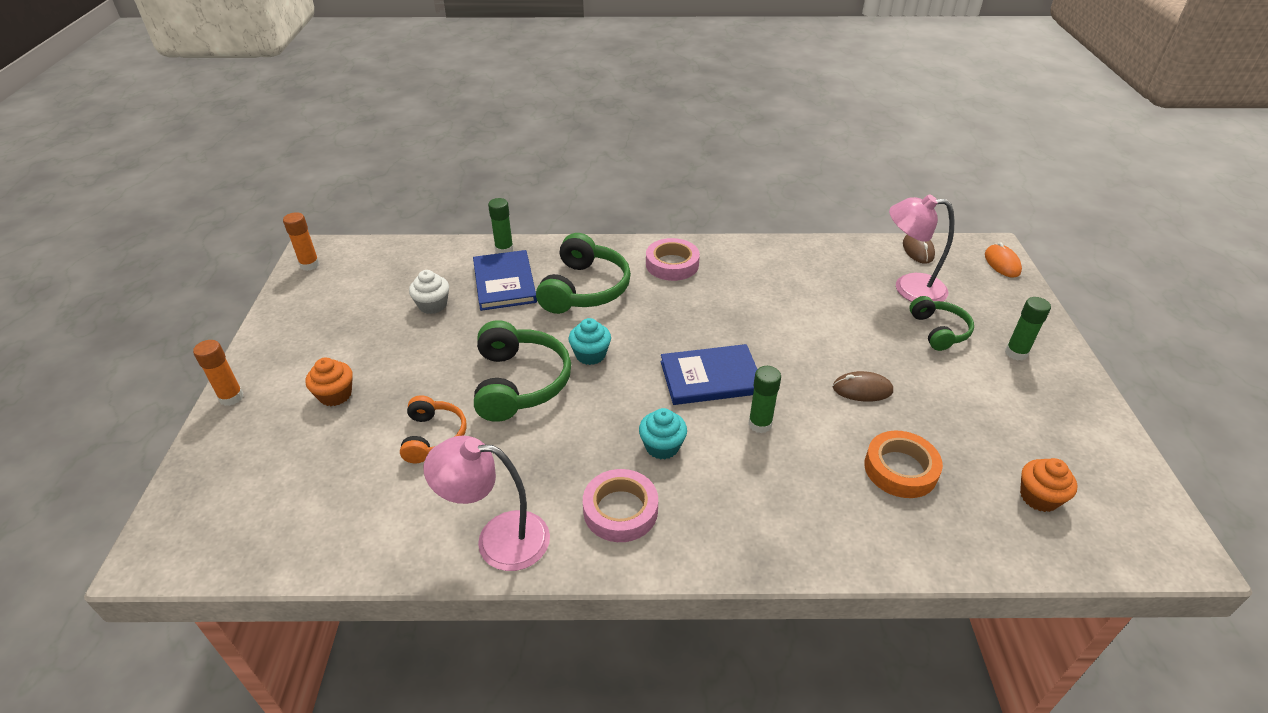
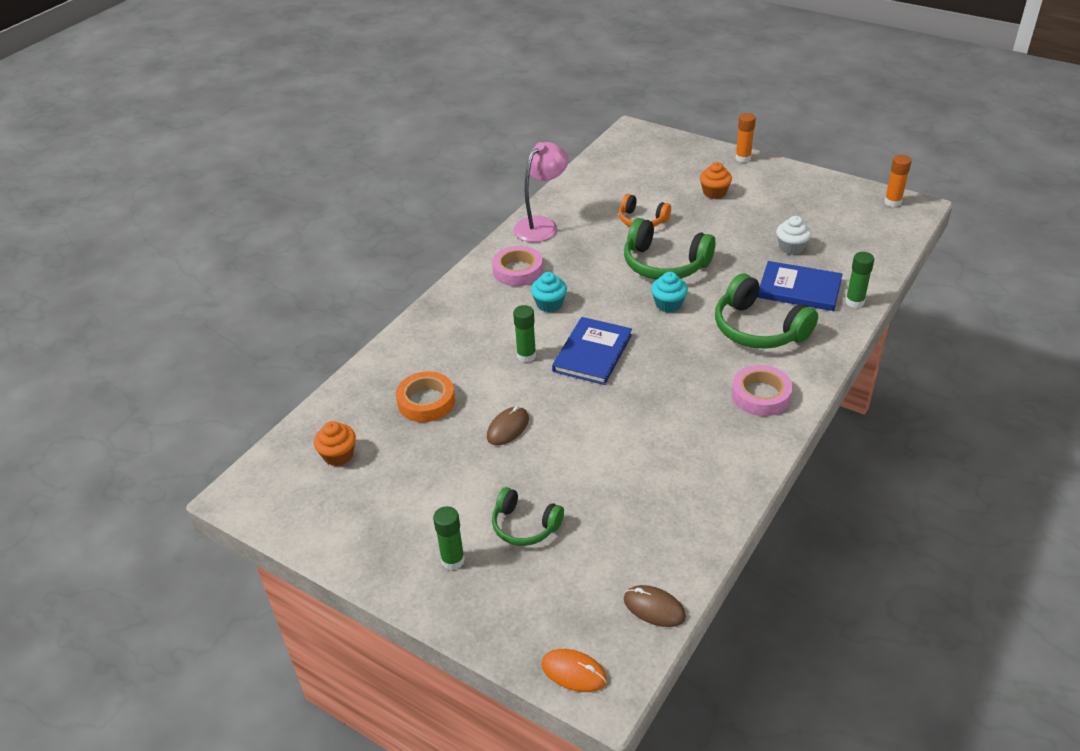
camera: 125 degrees right, 0 degrees up
pink lamp [889,194,955,302] -> none

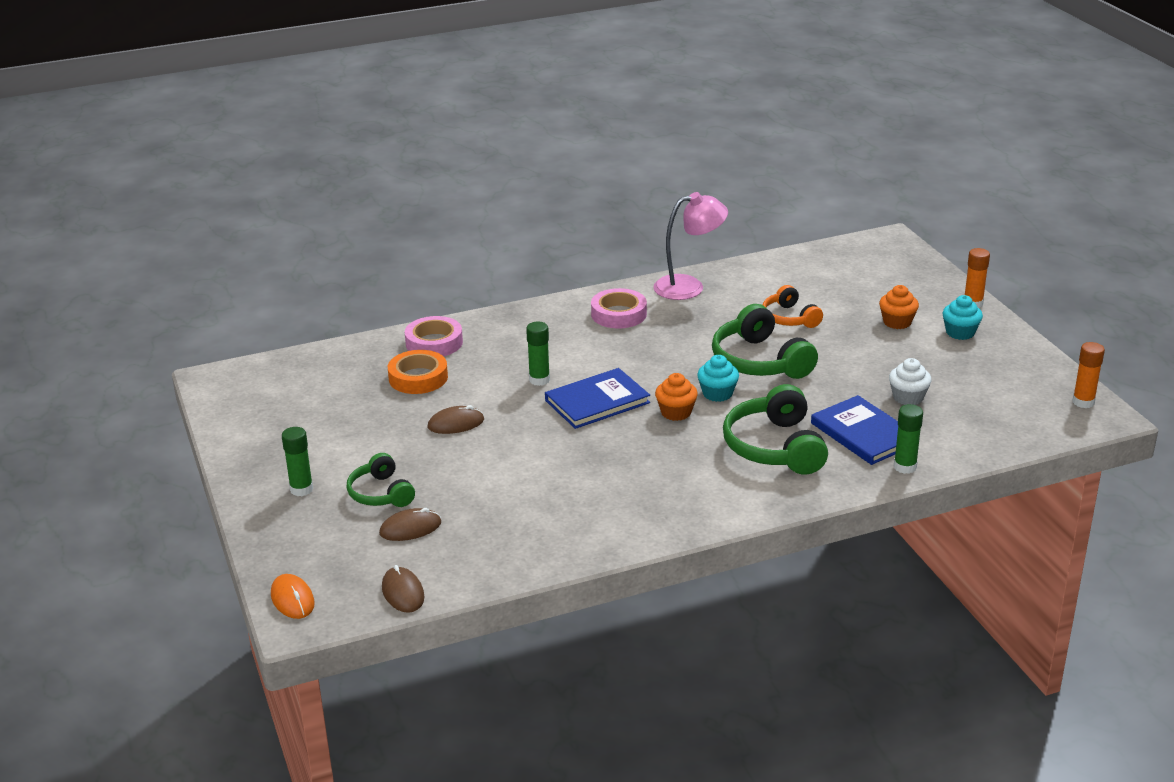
camera: 35 degrees right, 10 degrees down
orange cupcake [314,421,356,466] -> orange cupcake moved to [655,373,698,421]
turquoise cupcake [531,272,567,312] -> turquoise cupcake moved to [943,295,983,340]
pink tape [732,365,793,416] -> pink tape moved to [405,316,463,356]
none -> brown mouse [379,508,441,541]

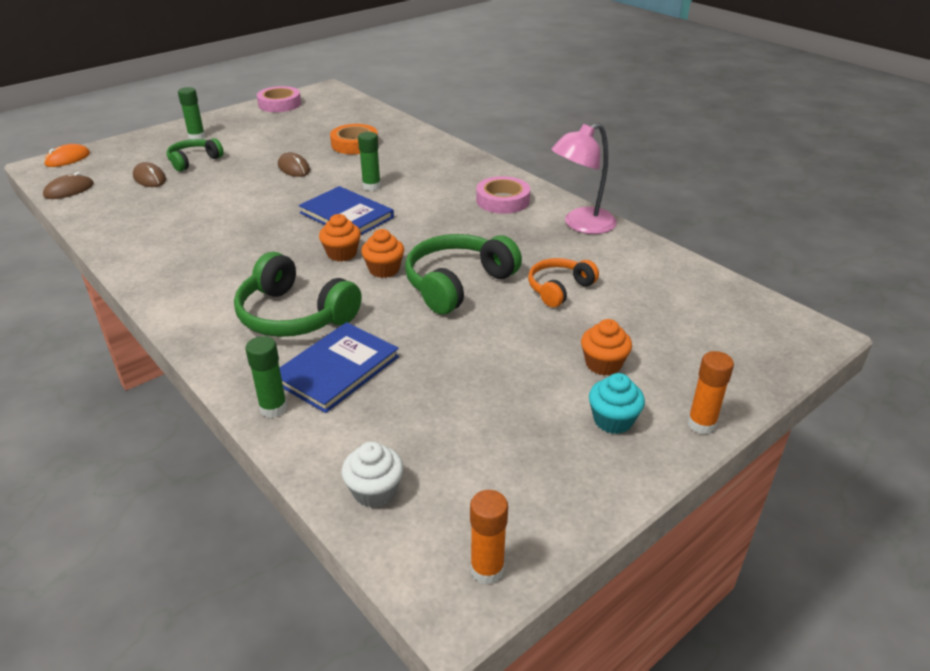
camera: 70 degrees right, 5 degrees up
pink tape [405,316,463,356] -> pink tape moved to [257,86,301,112]
pink lamp [653,192,728,300] -> pink lamp turned 90 degrees clockwise [551,123,617,234]
turquoise cupcake [697,355,739,402] -> orange cupcake [361,229,404,278]
green headphones [723,384,828,475] -> green headphones turned 120 degrees counterclockwise [234,252,361,337]
white cupcake [889,358,932,405] -> white cupcake moved to [342,442,403,508]

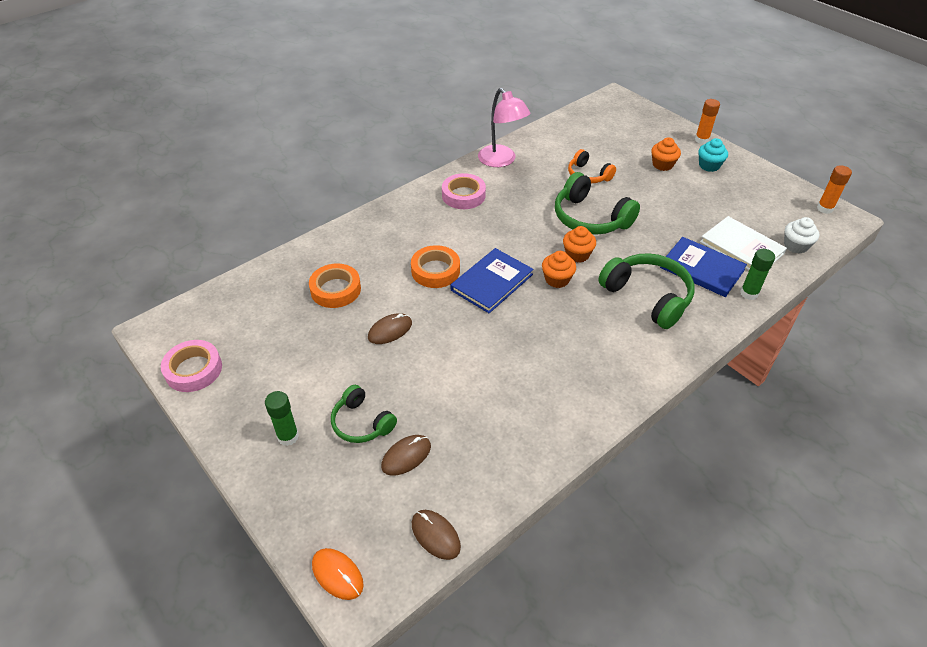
camera: 90 degrees left, 10 degrees up
green headphones [234,252,361,337] -> green headphones turned 75 degrees counterclockwise [598,253,695,329]
green glue stick [358,132,381,191] -> orange tape [411,245,460,288]
none -> white book [700,216,787,270]

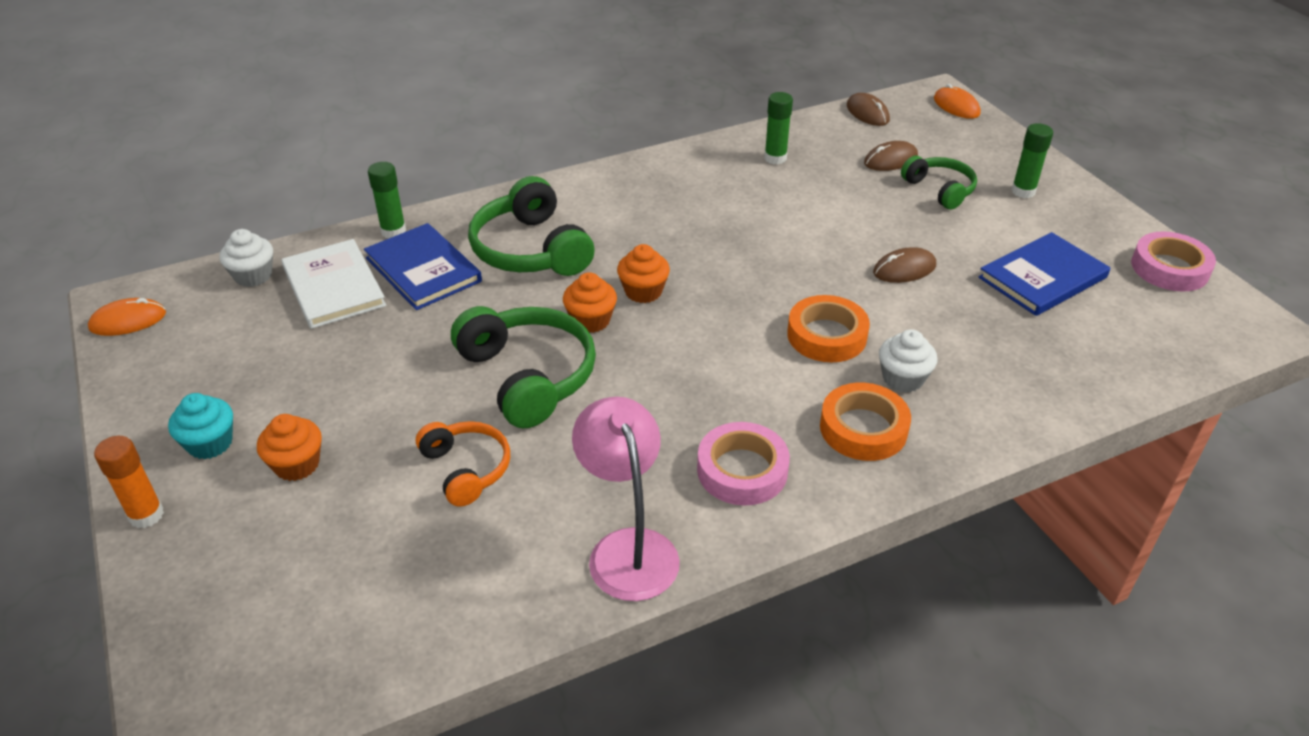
camera: 165 degrees left, 5 degrees down
orange tape [309,263,361,308] -> orange tape moved to [820,383,911,461]
blue book [451,248,533,313] -> blue book moved to [978,232,1110,316]
orange glue stick [817,165,852,214] -> orange mouse [88,298,166,336]
none -> green glue stick [764,92,793,164]
none -> white cupcake [879,329,938,393]

